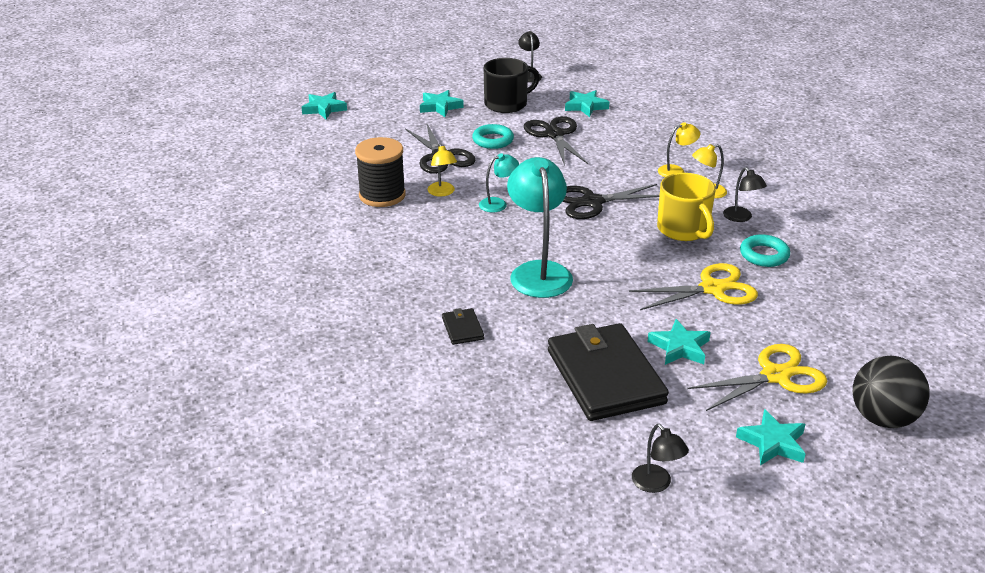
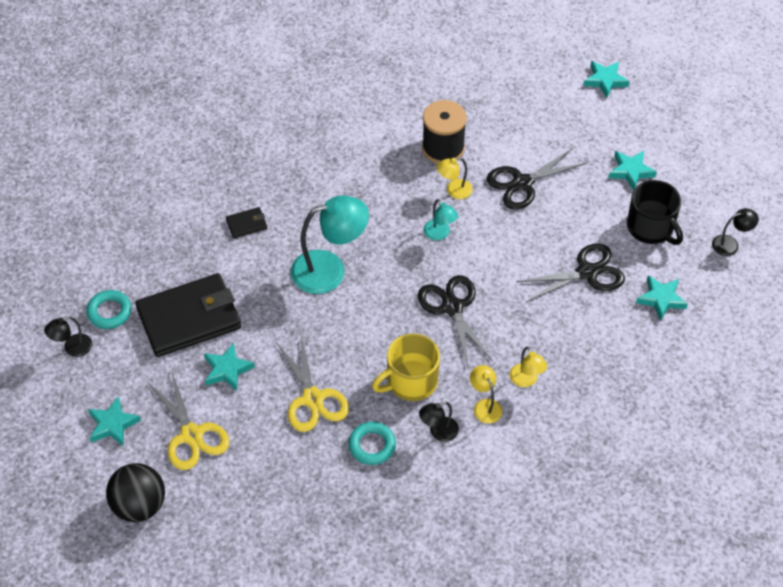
camera: 85 degrees right, 20 degrees up
turquoise ring [472,124,514,149] -> turquoise ring moved to [87,290,132,329]

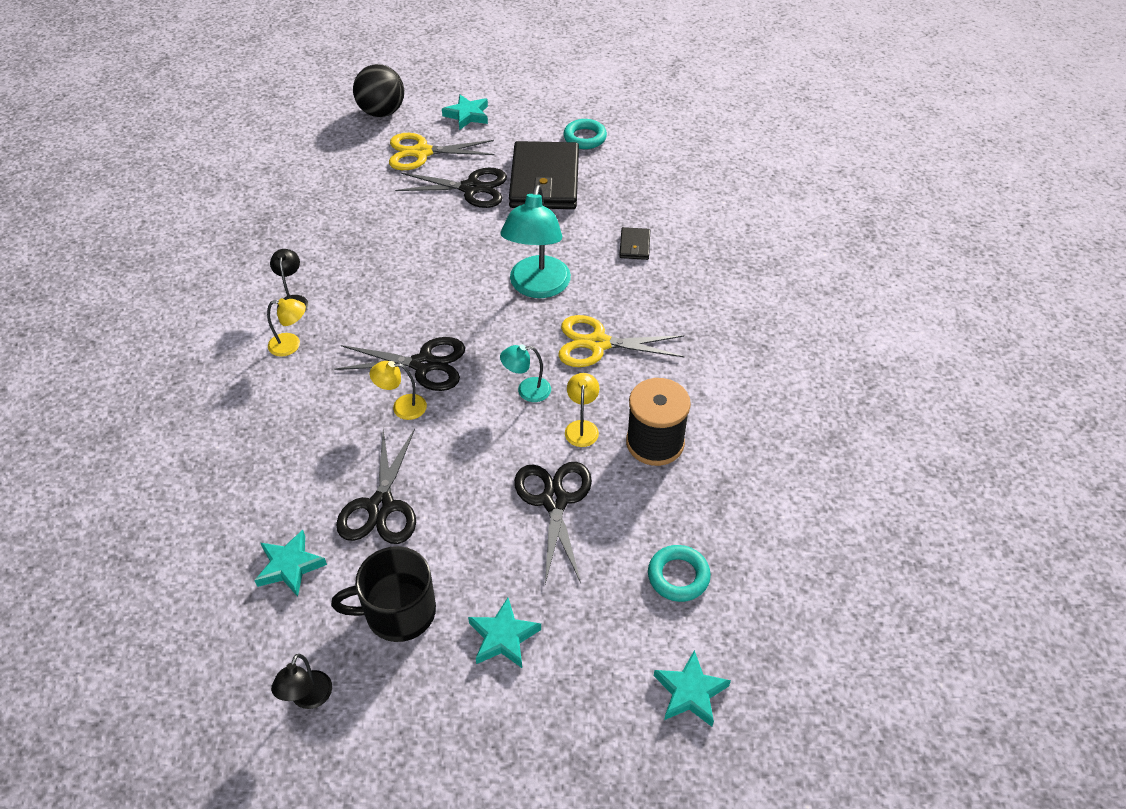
camera: 115 degrees right, 5 degrees down
black lamp [44,316,92,357] -> none
turquoise star [204,343,255,391] -> black scissors [395,168,507,208]
yellow scissors [276,336,349,432] -> yellow scissors moved to [558,315,685,367]
turquoise ring [348,422,396,465] -> turquoise ring moved to [648,545,711,602]
yellow mug [372,333,440,401] -> none
yellow lamp [510,347,547,387] -> yellow lamp moved to [370,361,427,420]

